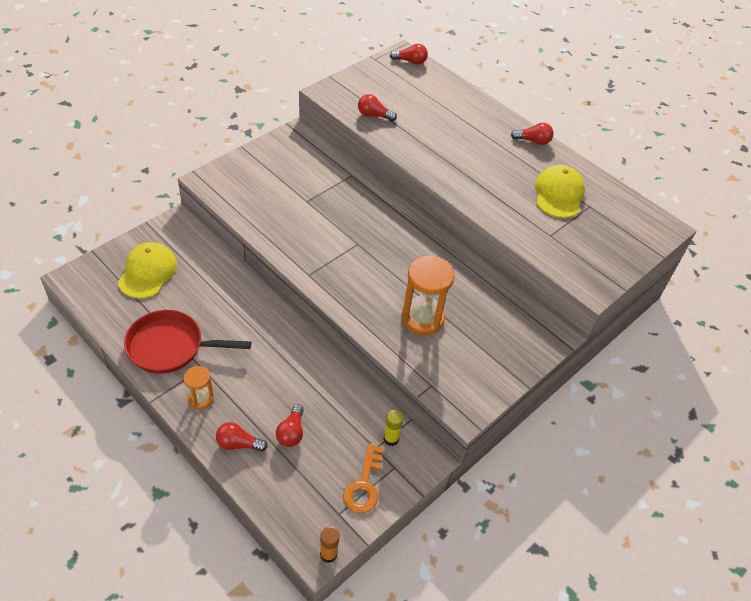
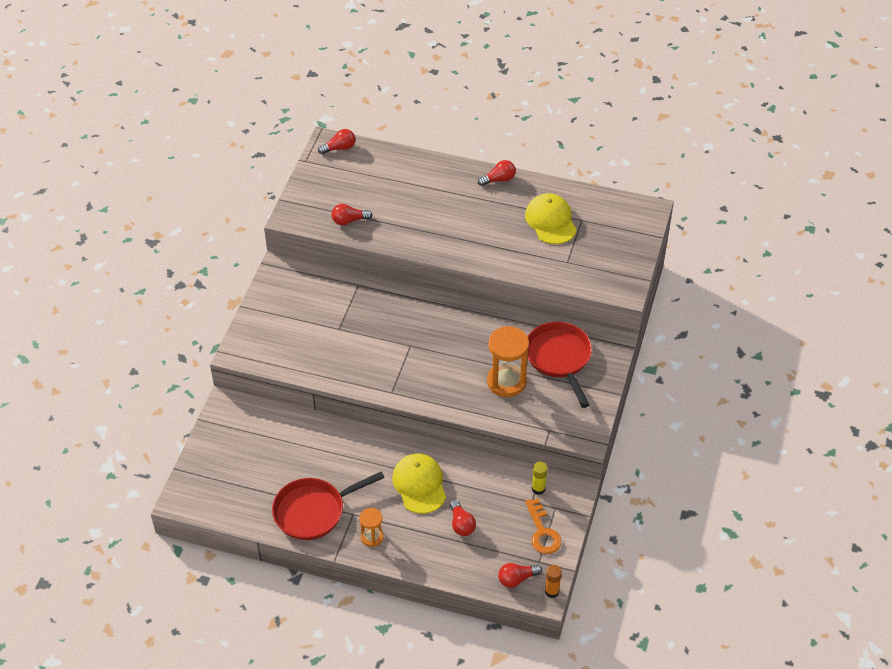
camera: 25 degrees left, 0 degrees up
yellow cap [118,242,177,299] -> yellow cap moved to [392,453,446,514]
red light bulb [216,422,268,452] -> red light bulb moved to [498,563,542,588]
none -> red pan [527,322,592,408]

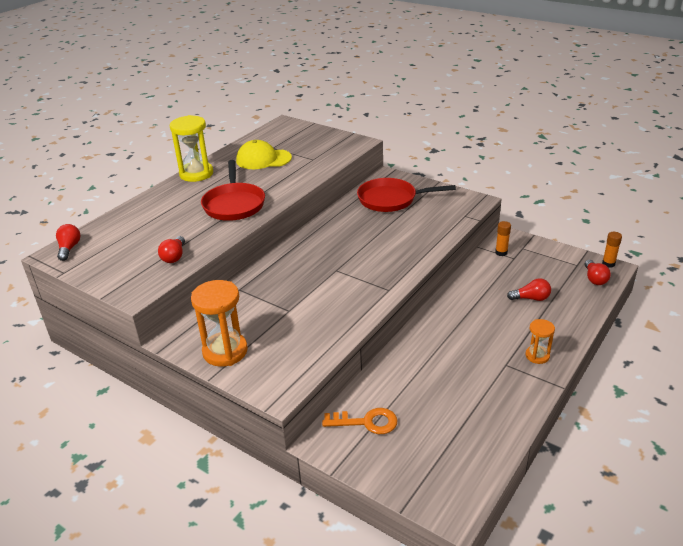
camera: 70 degrees left, 15 degrees down
red pan [272,471,385,540] -> red pan moved to [201,160,265,221]
yellow cap [392,453,446,514] -> none
red light bulb [478,160,516,186] -> yellow hourglass [170,115,213,182]
orange hourglass [487,326,529,397] -> orange hourglass moved to [191,280,248,367]
orange key [525,498,562,554] -> orange key moved to [322,408,398,434]
yellow glue stick [532,462,548,495] -> orange glue stick [495,221,511,256]

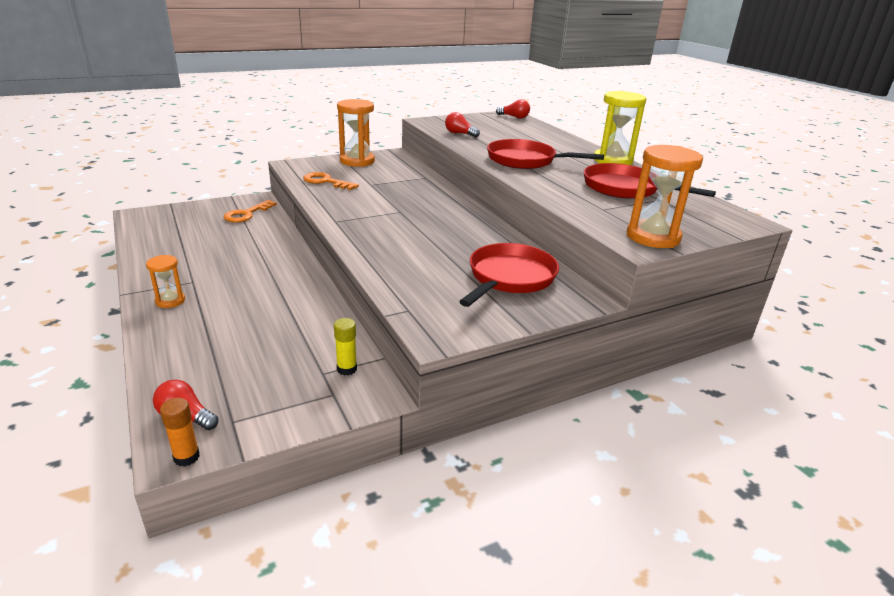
camera: 115 degrees right, 5 degrees down
yellow cap [236,140,292,169] -> red pan [584,163,716,199]
orange glue stick [495,221,511,256] -> yellow glue stick [334,318,357,375]
red light bulb [507,278,551,301] -> none
none -> orange key [303,172,359,190]
none -> orange hourglass [627,145,703,248]

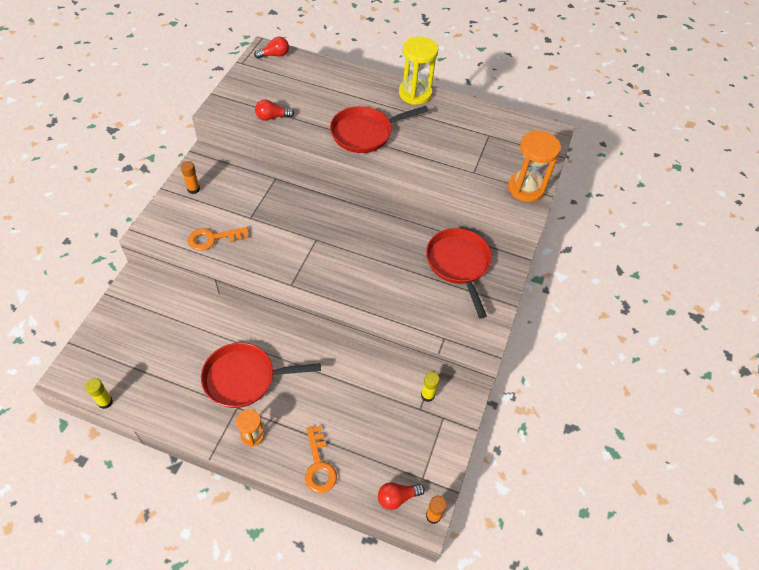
camera: 45 degrees left, 25 degrees up
orange key [223,200,277,223] -> orange key moved to [305,426,337,493]
orange hourglass [337,99,375,167] -> orange glue stick [181,161,200,194]
red pan [584,163,716,199] -> red pan moved to [201,343,321,408]
none -> yellow glue stick [85,378,113,409]

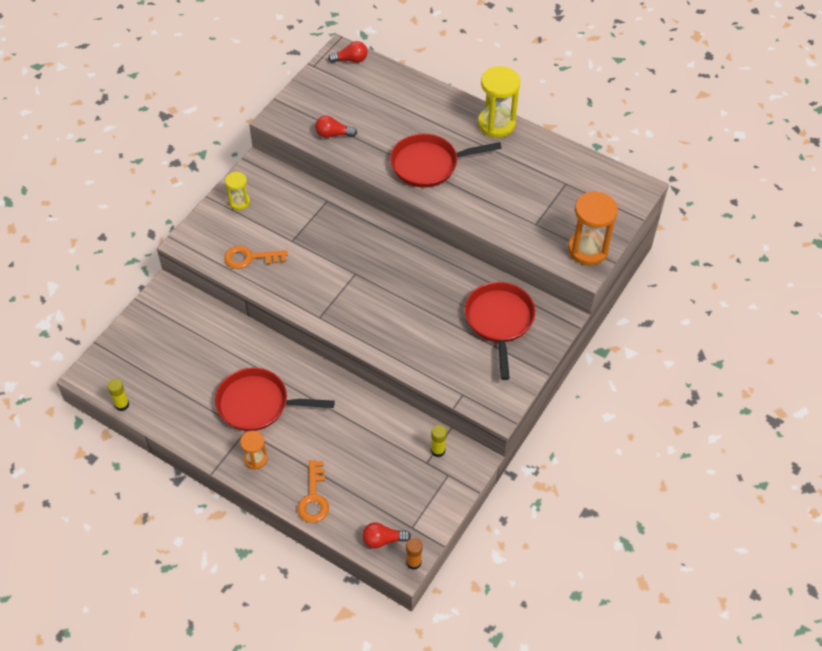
camera: 15 degrees right, 0 degrees up
orange glue stick [181,161,200,194] -> yellow hourglass [225,171,250,210]

